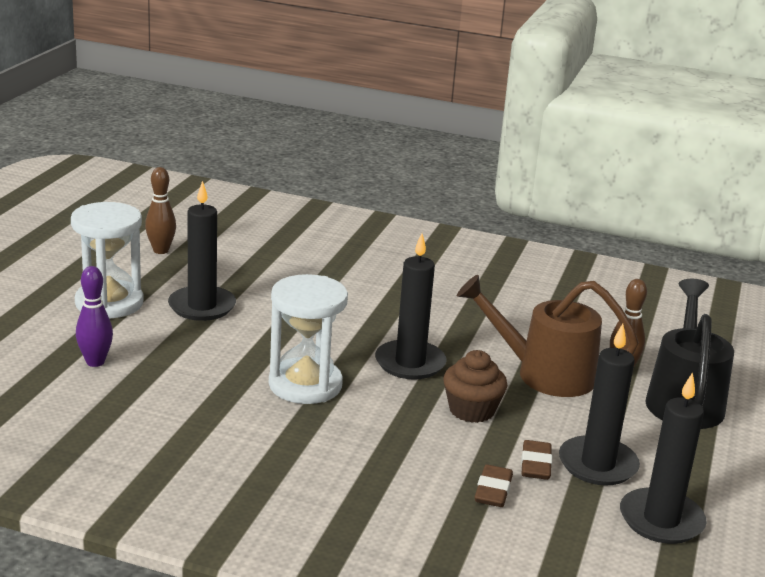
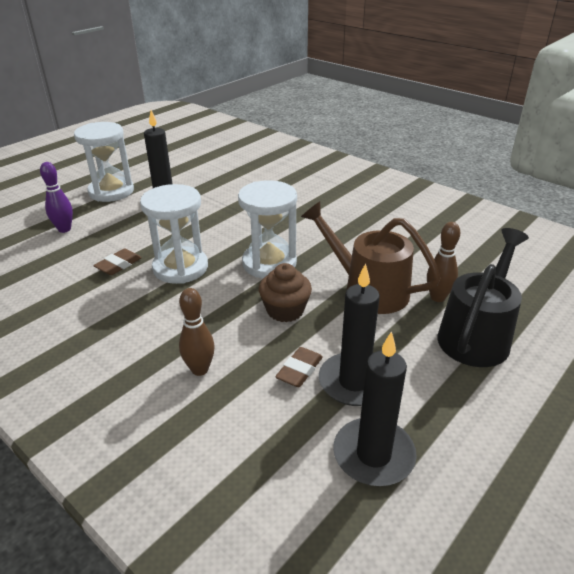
camera: 25 degrees right, 10 degrees up
brown bowling pin [145,167,176,254] -> brown bowling pin moved to [179,288,215,376]
black candle [375,233,447,380] -> white hourglass [238,180,297,278]
brown eraser [475,465,513,507] -> brown eraser moved to [93,248,142,275]

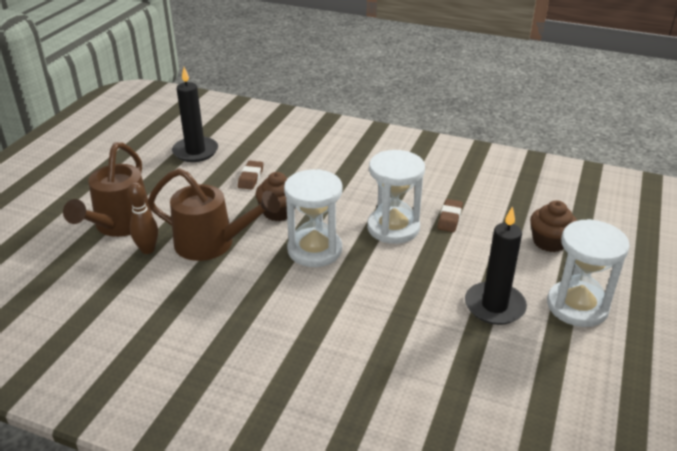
camera: 160 degrees right, 0 degrees up
purple bowling pin [40,162,73,233] -> brown cupcake [530,200,577,252]
brown bowling pin [179,288,215,376] -> none
black candle [319,263,380,406] -> none
black watering can [438,228,529,367] -> brown watering can [63,142,153,237]

